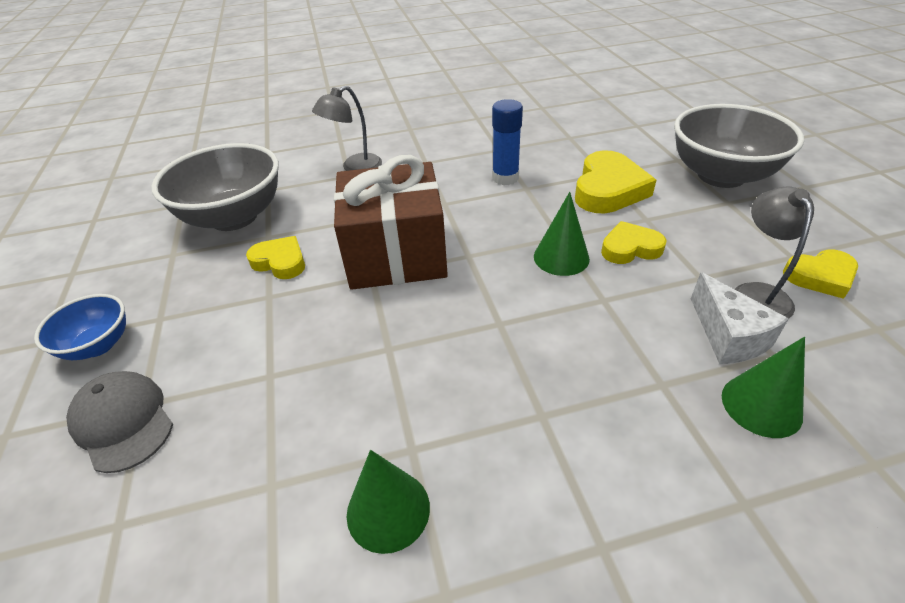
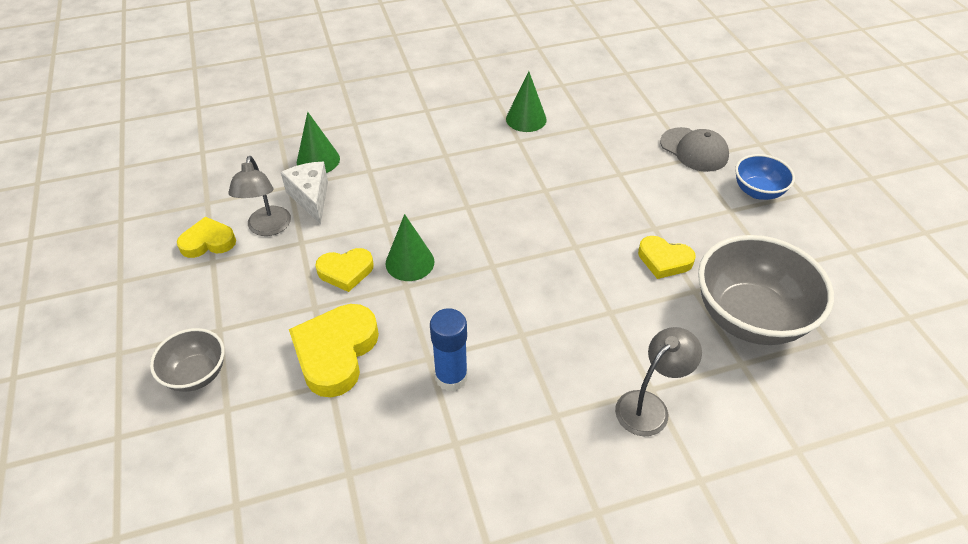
camera: 175 degrees right, 5 degrees up
brown gift [334,155,448,290] -> none
grey bowl [674,104,804,188] -> grey bowl [150,328,224,392], size x0.53

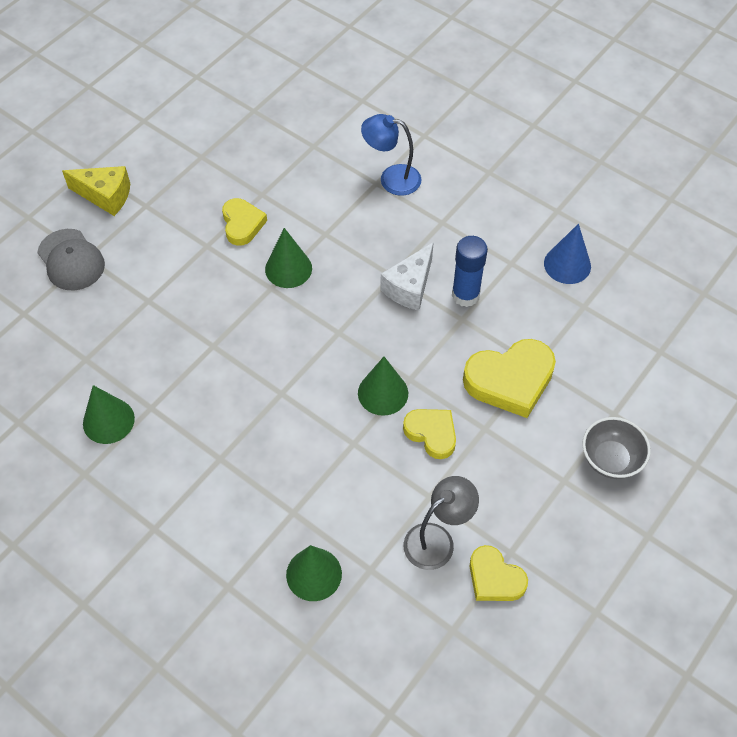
camera: 125 degrees left, 10 degrees up
white cheese [281,162,328,225] -> white cheese moved to [380,242,434,311]
grey lamp [615,327,702,436] -> blue lamp [361,114,421,196]
grey cap [660,127,729,172] -> grey cap turned 135 degrees clockwise [37,229,105,290]
grey bowl [698,235,834,345] -> none
blue bowl [735,154,795,200] -> yellow cheese [62,166,130,216]
none -> green cone [265,228,312,288]
none -> blue cone [544,224,591,284]

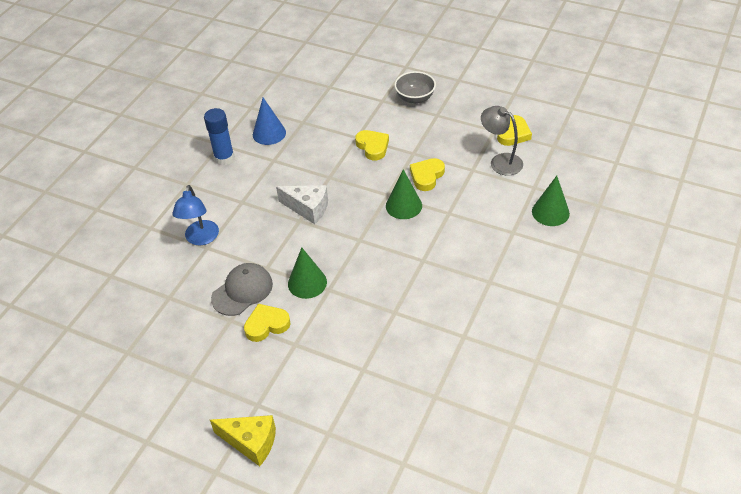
camera: 100 degrees left, 10 degrees down
grey cap [37,229,105,290] -> grey cap moved to [211,263,273,316]
yellow cheese [62,166,130,216] -> yellow cheese turned 105 degrees clockwise [210,415,276,466]
green cone [83,385,135,444] -> none
blue glue stick [452,236,488,307] -> blue glue stick moved to [204,108,235,165]
yellow heart [463,339,556,418] -> yellow heart [355,130,389,161], size x0.61

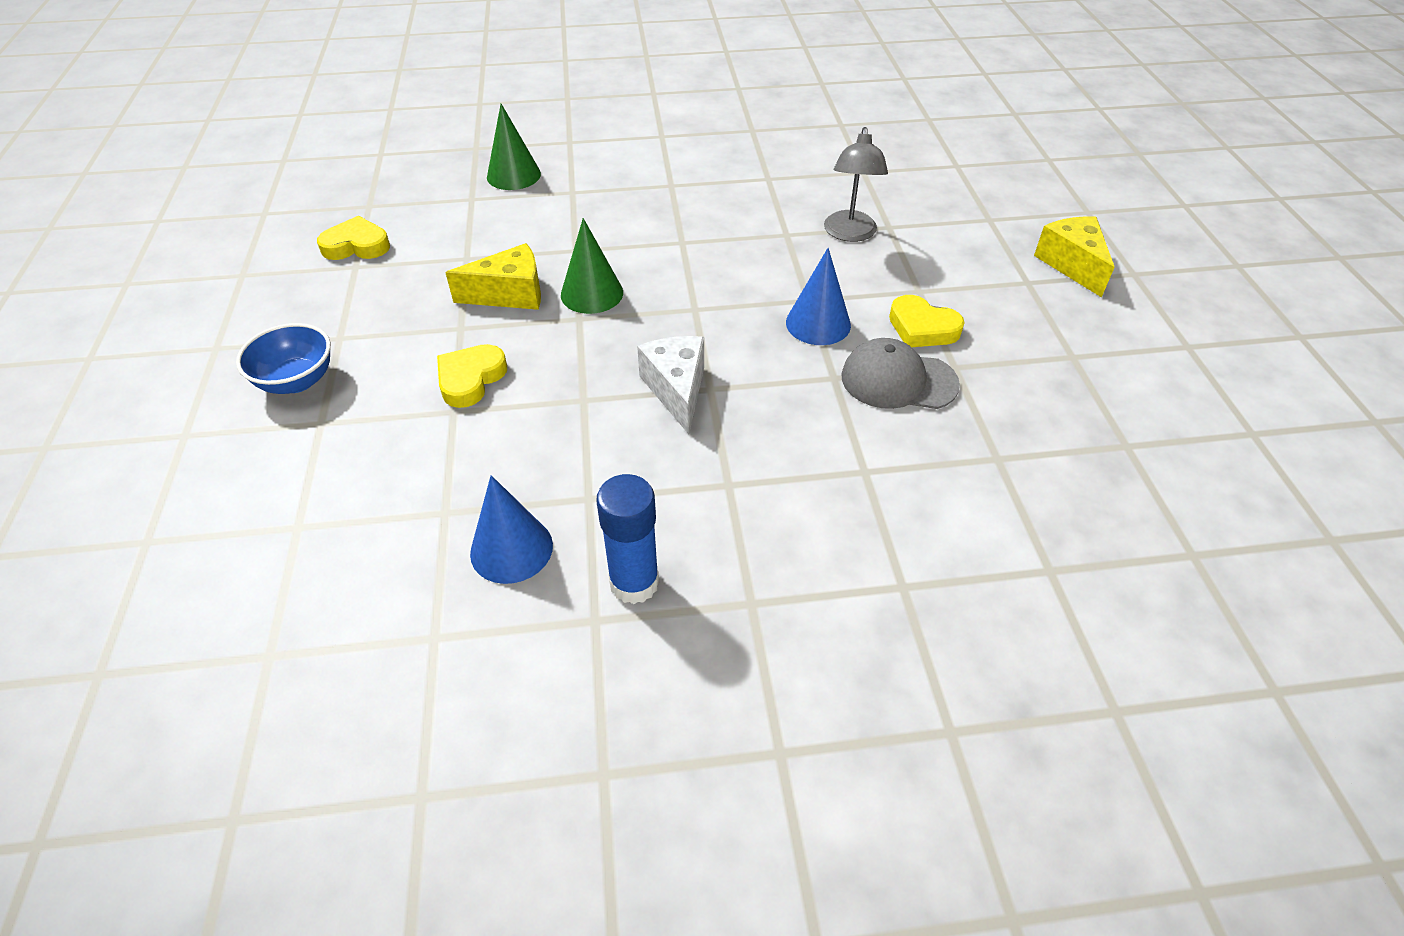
camera: 125 degrees left, 0 degrees up
blue lamp [172,185,219,245] -> none
green cone [288,248,327,299] -> blue cone [786,248,851,345]
grey bowl [394,71,436,104] -> blue bowl [236,323,331,394]
yellow heart [410,158,445,191] -> yellow cheese [445,243,541,310]
grey lamp [481,106,523,175] -> grey lamp moved to [824,127,888,242]

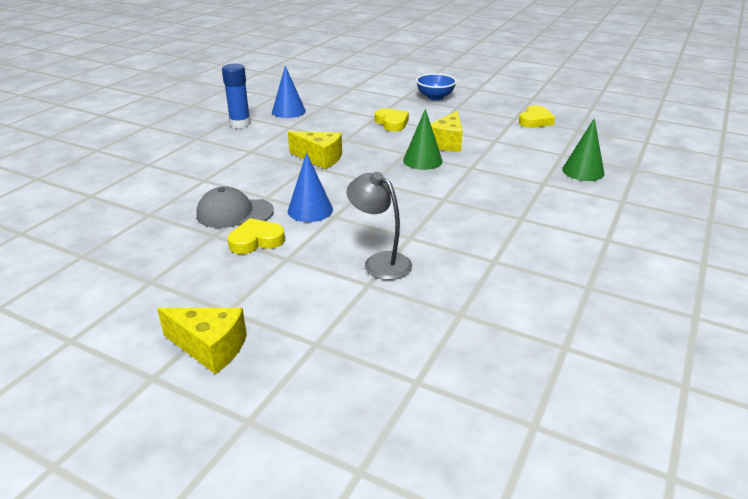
camera: 125 degrees right, 15 degrees down
white cheese [637,336,704,434] -> yellow cheese [288,131,342,169]
grey cap [841,338,960,409] -> grey cap turned 135 degrees counterclockwise [196,186,274,228]

